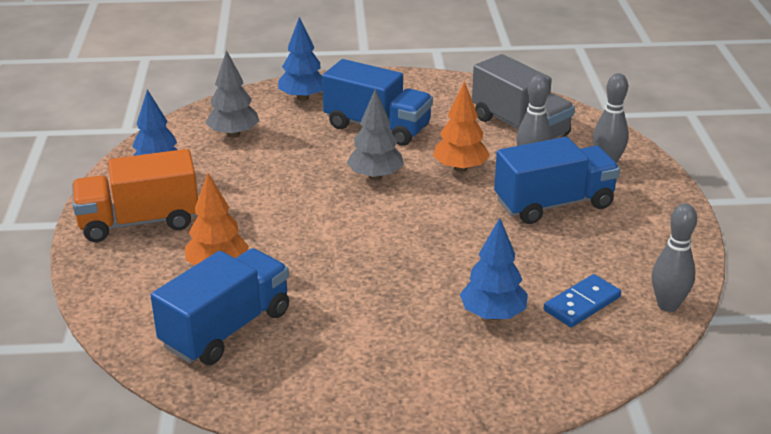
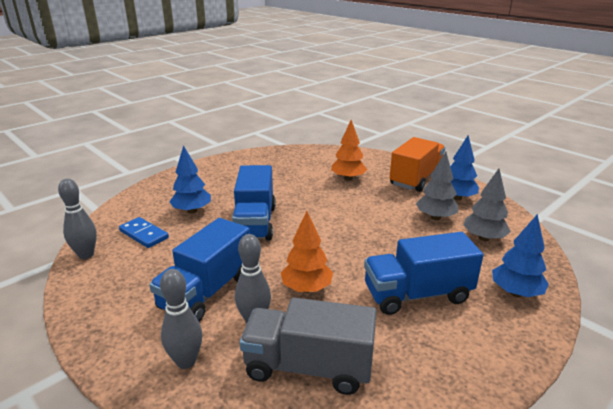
camera: 140 degrees right, 5 degrees down
blue truck [151,248,289,365] -> blue truck moved to [232,165,276,241]
grey tree [347,89,404,180] -> grey tree moved to [416,152,458,220]
blue domino [544,274,621,327] -> blue domino turned 60 degrees counterclockwise [119,217,169,248]

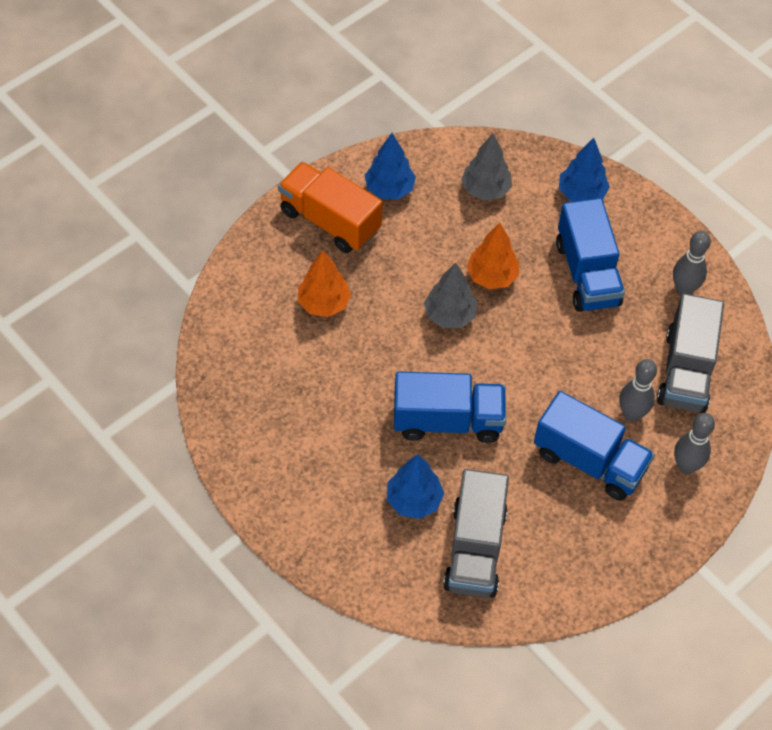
camera: 90 degrees left, 30 degrees up
grey bowling pin [58,178,97,259] -> grey bowling pin moved to [673,231,711,295]
blue domino [119,217,169,248] -> grey truck [443,469,509,598]
orange tree [281,211,333,293] -> orange tree moved to [466,223,519,289]
grey tree [416,152,458,220] -> grey tree moved to [424,263,478,328]

